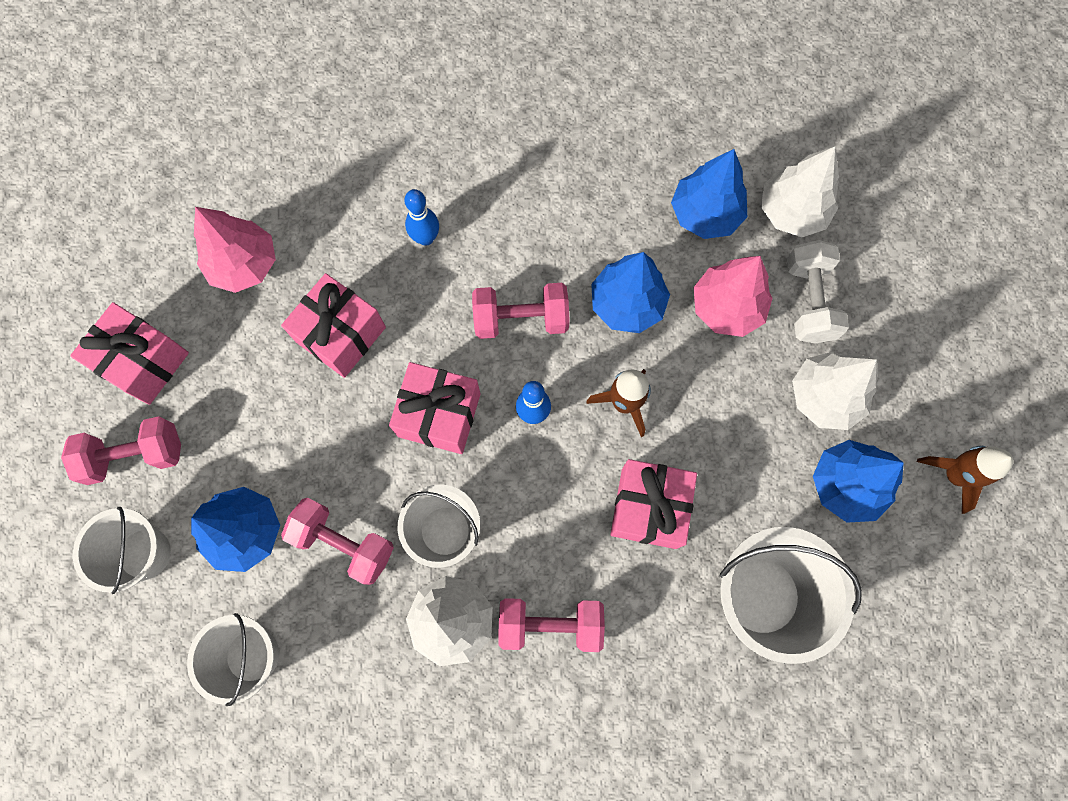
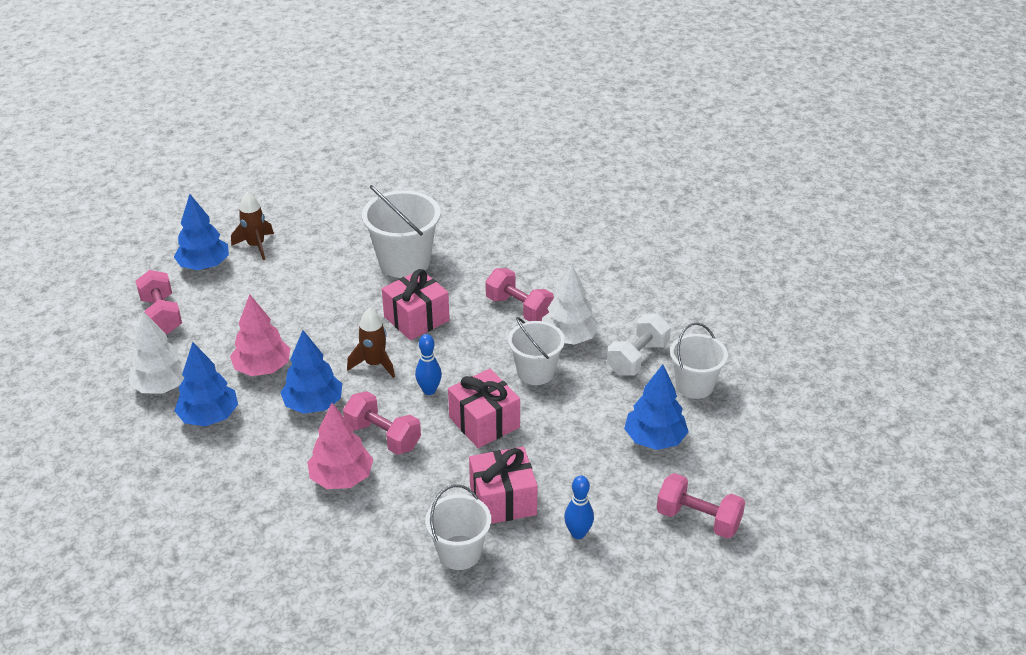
camera: 140 degrees left, 35 degrees down
pink gift [70,302,189,405] -> none
white bucket [73,507,171,594] -> white bucket moved to [425,485,491,570]
pink tree [194,207,276,293] -> pink tree moved to [307,403,373,489]
pink dumbbell [281,498,394,585] -> pink dumbbell moved to [136,270,182,334]
blue bowling pin [404,189,439,246] -> blue bowling pin moved to [564,476,594,539]
white dumbbell [787,240,849,344] -> white dumbbell moved to [607,314,671,376]
white tree [792,352,878,430] -> none
blue tree [813,440,904,523] -> blue tree moved to [174,194,229,270]

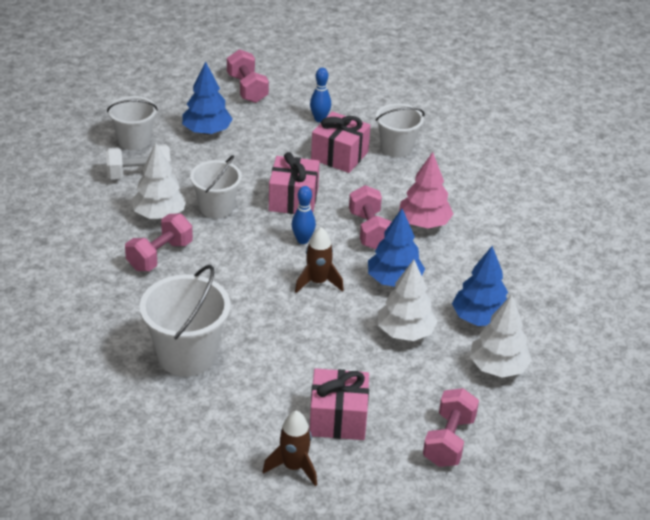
camera: 140 degrees left, 0 degrees up
blue tree [174,194,229,270] -> none
pink tree [230,294,291,376] -> white tree [378,260,438,341]
pink gift [382,269,450,340] -> pink gift moved to [310,368,369,440]
pink dumbbell [485,268,554,321] -> pink dumbbell turned 45 degrees clockwise [125,213,193,271]

